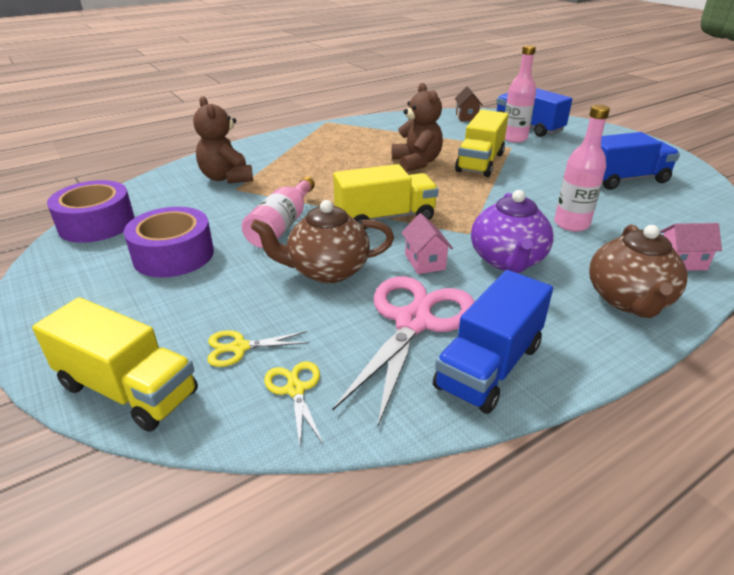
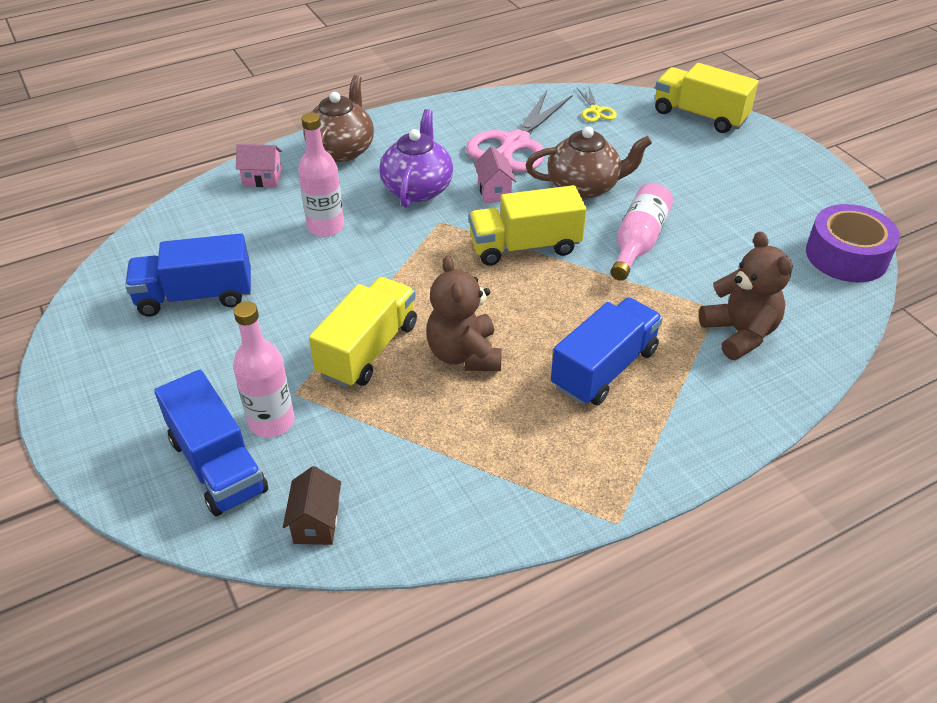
camera: 175 degrees left, 10 degrees up
purple tape [124,207,214,277] -> none
yellow scissors [207,330,309,367] -> none
blue truck [433,270,553,414] -> blue truck moved to [551,297,663,405]

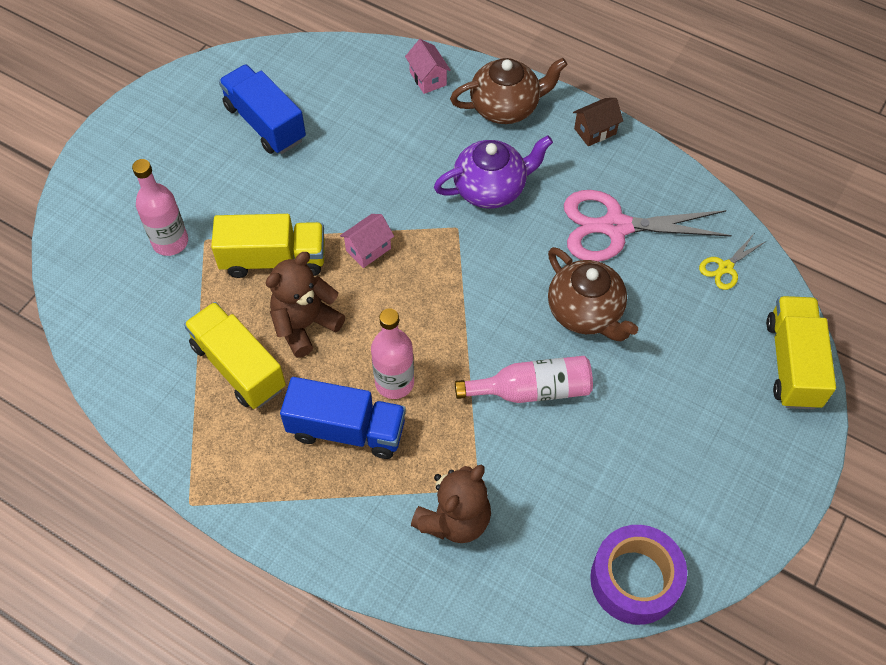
camera: 60 degrees right, 15 degrees up
blue truck [154,370,268,516] -> none
brown house [283,466,341,545] -> brown house moved to [573,98,623,146]
pink bottle [298,112,344,237] -> pink bottle moved to [371,308,414,399]
yellow truck [469,185,587,266] -> yellow truck moved to [184,302,286,409]
pink house [474,146,517,203] -> pink house moved to [340,214,394,268]

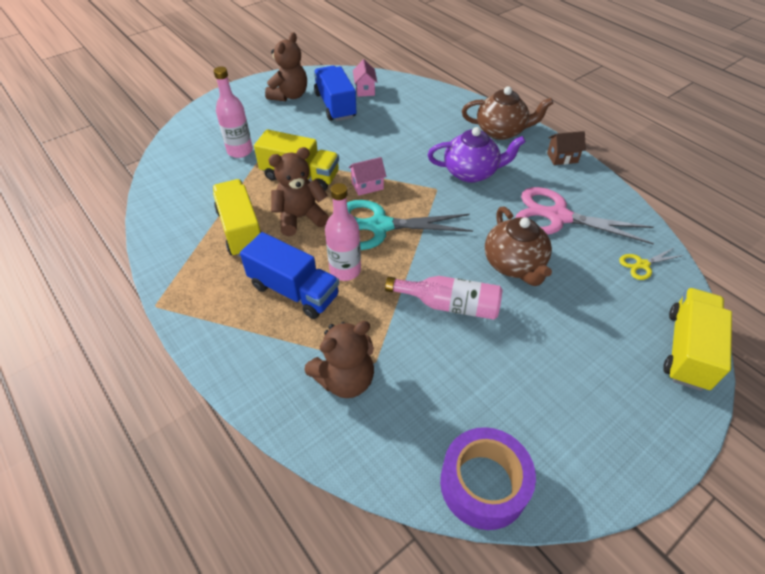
camera: 20 degrees right, 10 degrees down
pink house [405,39,451,94] -> pink house moved to [353,59,377,97]
none -> brown teddy bear [265,32,307,101]
none -> turquoise scissors [347,200,473,250]

